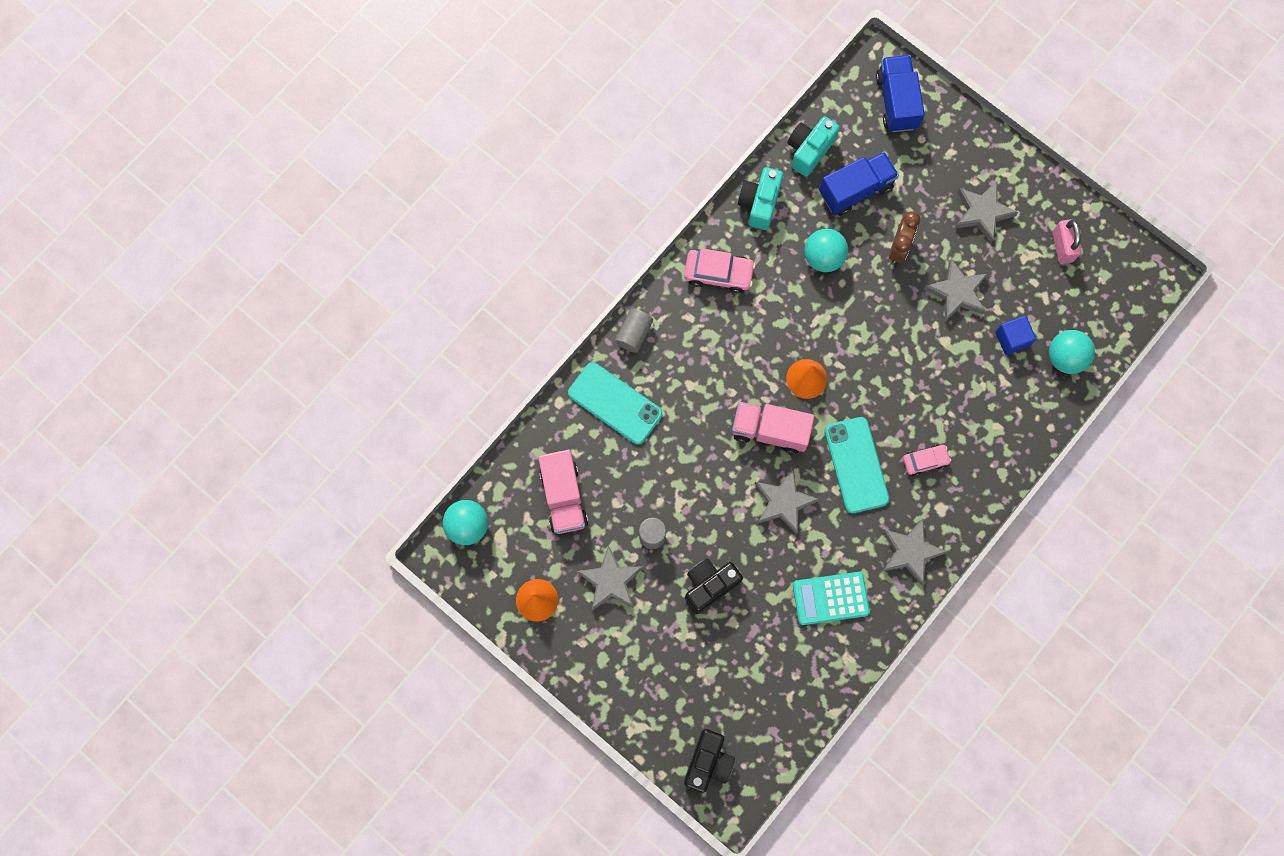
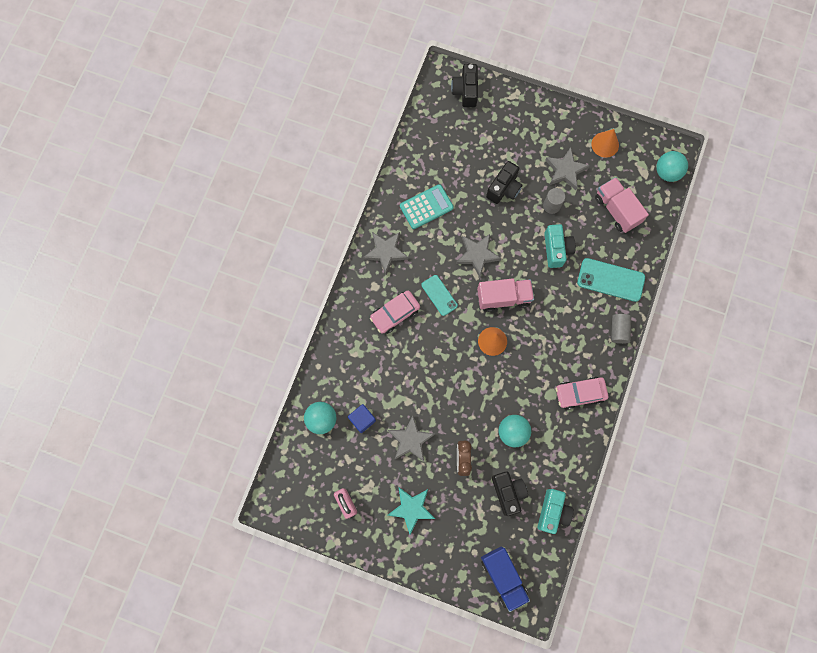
camera: 160 degrees right, 0 degrees up
turquoise camera [738,167,783,230] -> turquoise camera moved to [544,224,576,268]
blue truck [819,152,899,216] -> black camera [492,472,528,516]
turquoise phone [825,417,889,513] -> turquoise phone [421,275,458,316], size x0.63
pink car [903,445,951,476] -> pink car [370,291,420,334], size x1.55
grey star [955,181,1018,243] -> turquoise star [388,487,435,534]

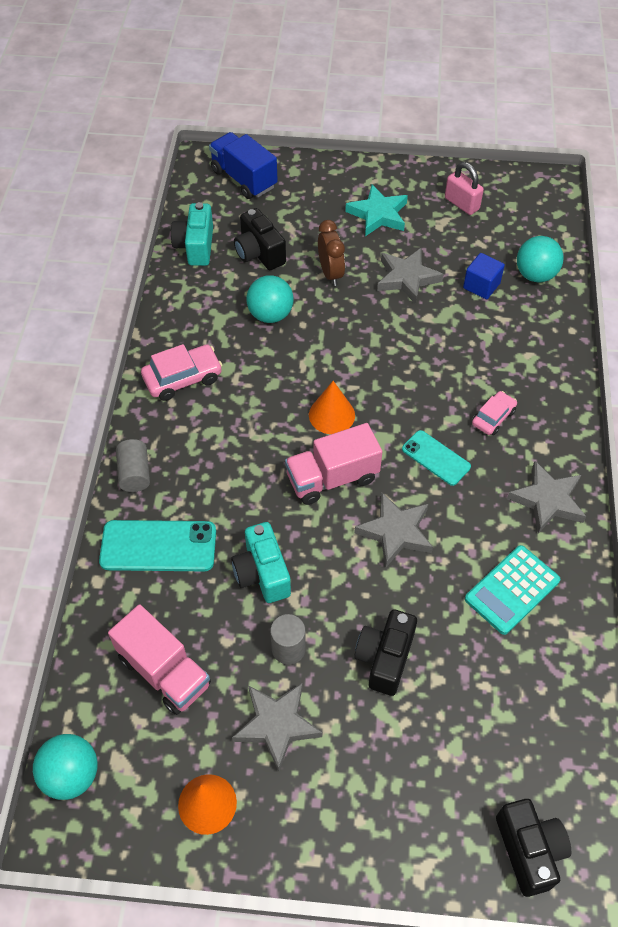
camera: 165 degrees right, 20 degrees down
pink car [370,291,420,334] -> pink car [472,391,517,435], size x0.64

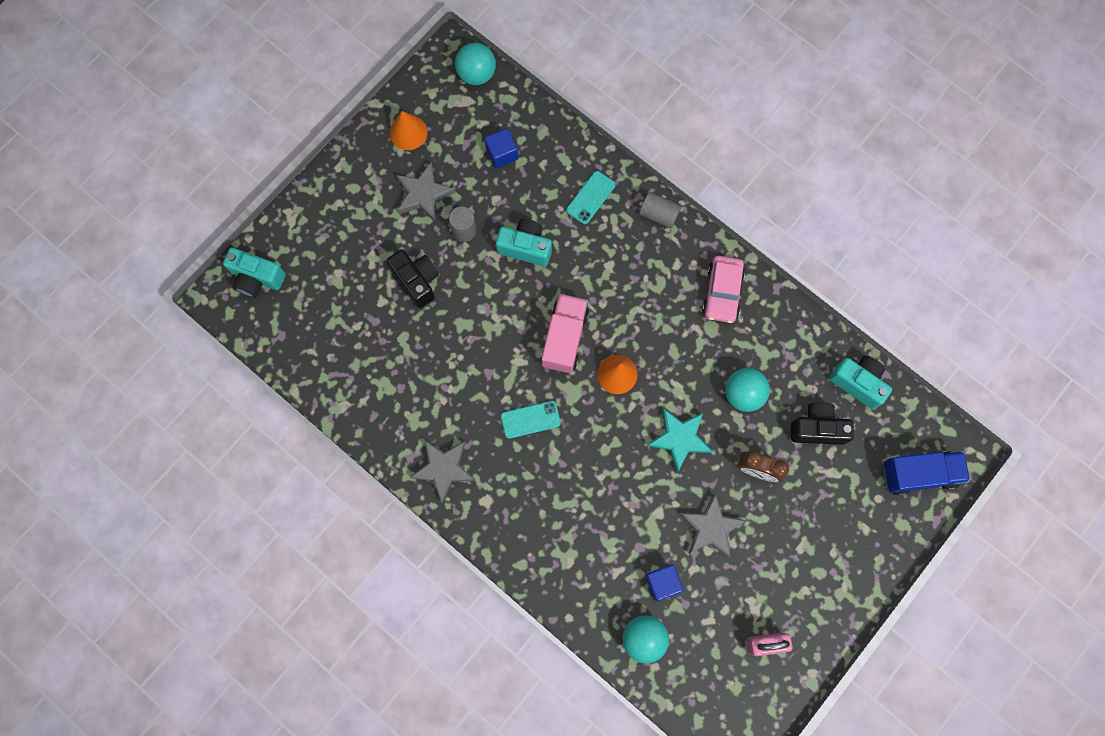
camera: 125 degrees right, 20 degrees up
turquoise phone [99,520,216,571] -> turquoise phone [566,171,616,224], size x0.63
pink truck [108,604,211,715] -> blue cube [484,128,519,169]
turquoise star [345,184,408,236] -> turquoise star moved to [647,408,713,472]
grey star [354,492,433,567] -> none
turquoise calculator [465,545,560,635] -> none
pink car [472,391,517,435] -> none
black camera [496,799,571,897] -> turquoise camera [223,248,286,297]

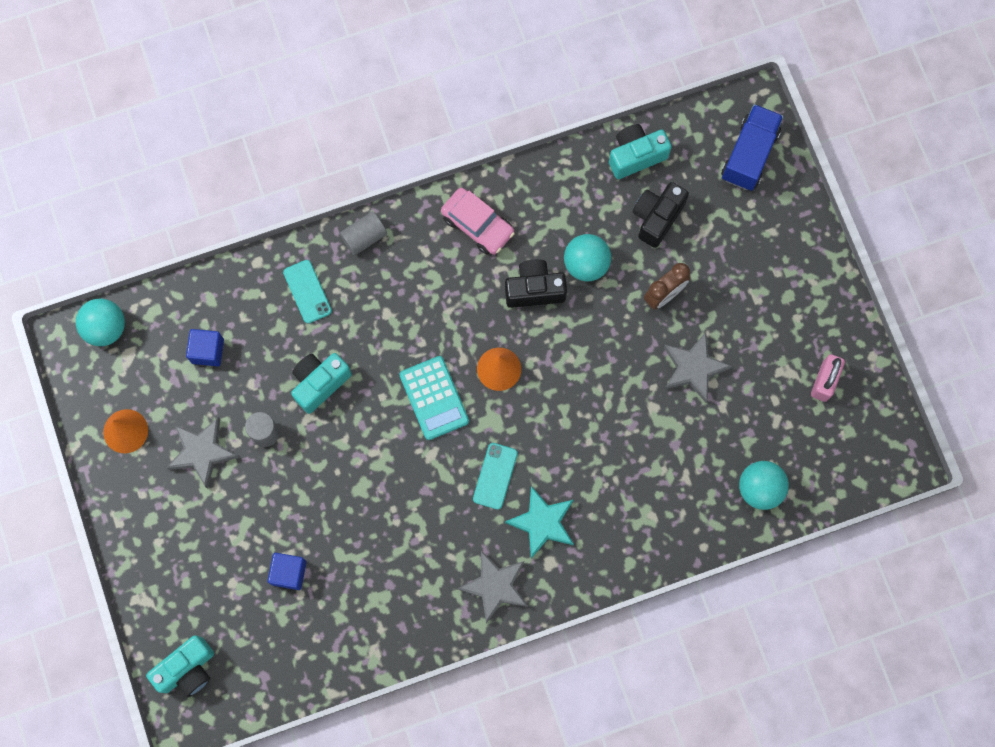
camera: 60 degrees left, 0 degrees up
black camera [387,249,439,308] -> black camera moved to [505,259,567,308]
pink truck [541,294,589,373] -> turquoise calculator [399,356,469,440]
blue cube [645,564,683,601] -> blue cube moved to [267,553,307,590]
turquoise star [647,408,713,472] -> turquoise star moved to [505,486,574,558]

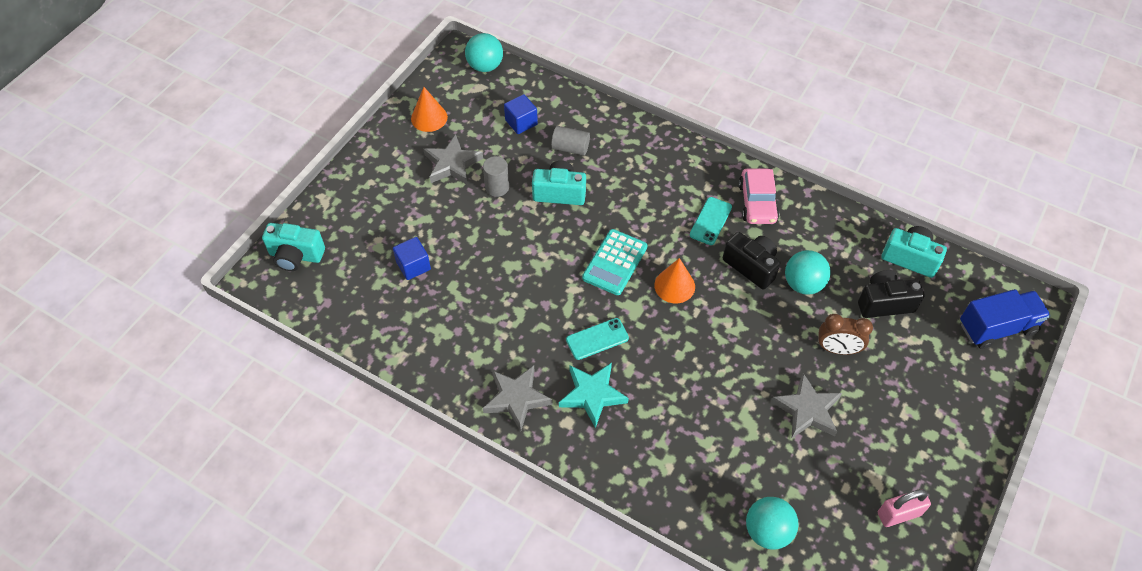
camera: 50 degrees right, 20 degrees down
turquoise phone [283,260,332,324] -> turquoise phone moved to [690,197,732,245]
grey cylinder [340,211,387,256] -> grey cylinder moved to [551,126,590,156]

